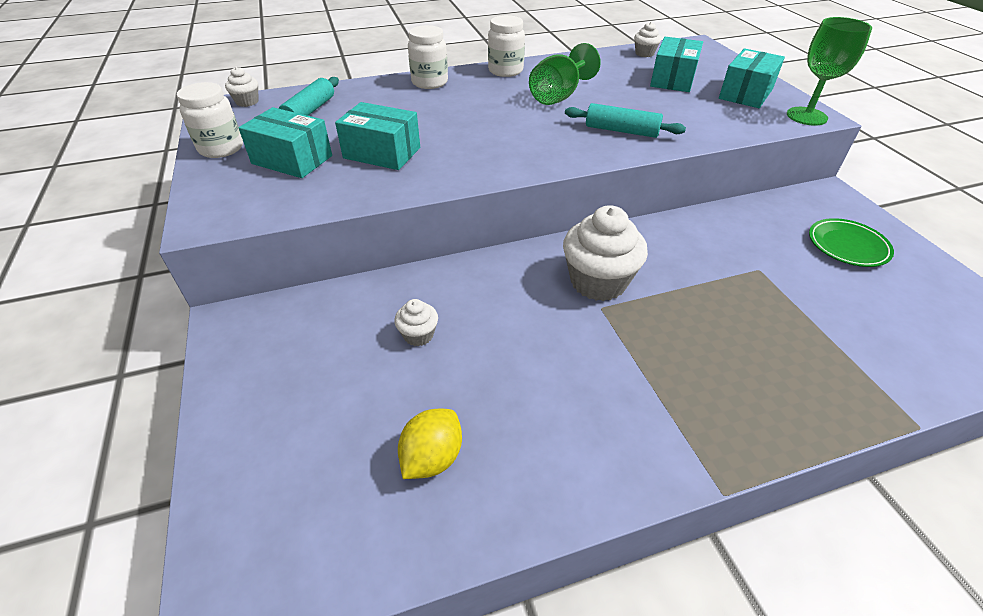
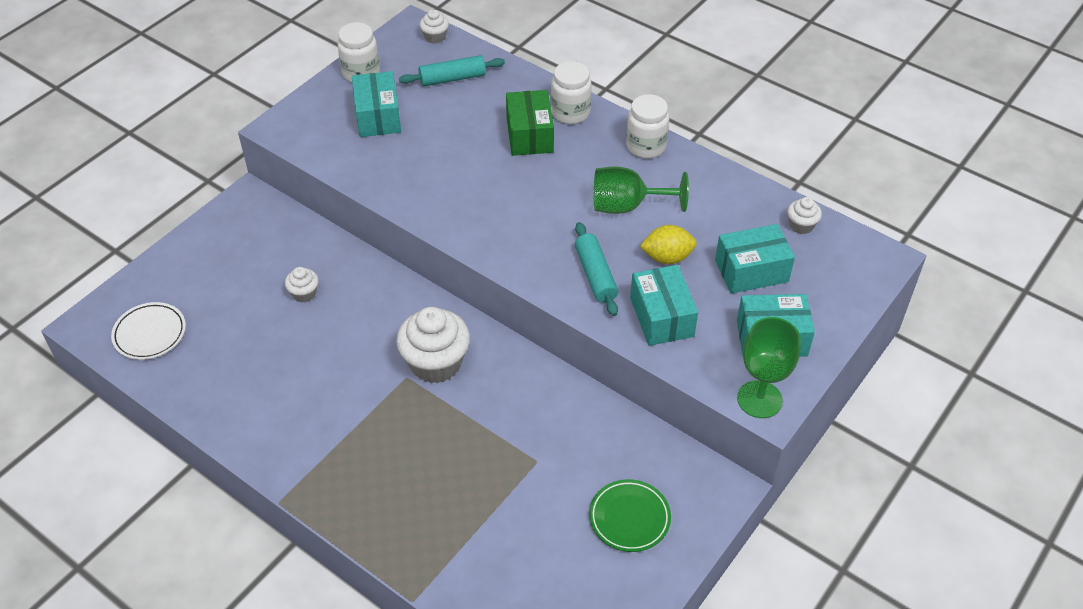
camera: 55 degrees right, 5 degrees up
turquoise box [335,102,420,170] -> turquoise box moved to [630,265,698,346]
yellow lemon [398,409,462,479] -> yellow lemon moved to [640,225,697,264]
none -> white plate [111,302,186,360]
none -> green box [506,90,554,156]

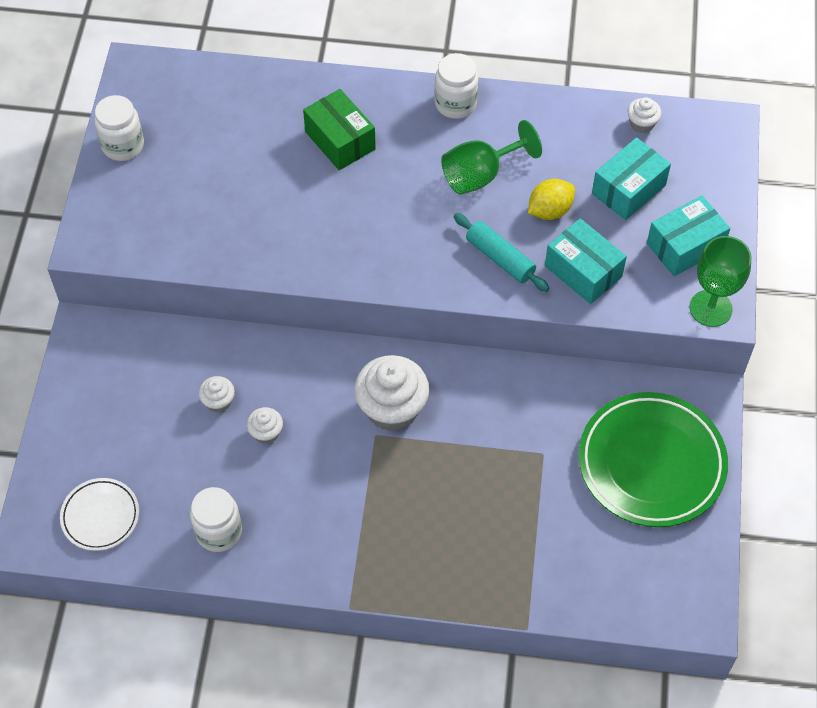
camera: 30 degrees left, 10 degrees up
turquoise box [352,71,401,137] -> none
turquoise rolling pin [399,55,505,86] -> none
white cupcake [420,9,449,44] -> white cupcake moved to [247,407,283,444]
white jar [551,61,592,124] -> white jar moved to [190,487,242,552]
green plate [589,479,671,552] -> green plate [578,392,728,527], size x1.92

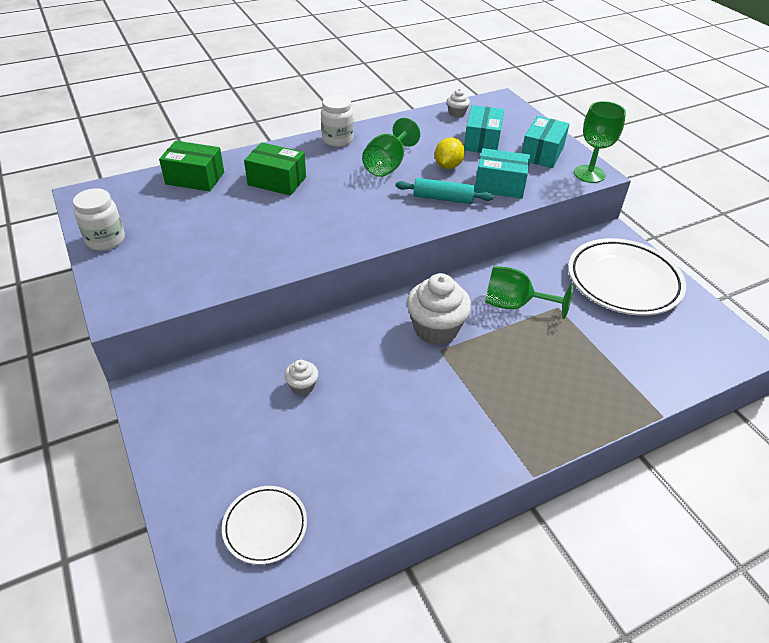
camera: 35 degrees left, 15 degrees down
white jar [190,487,242,552] -> none
white cupcake [247,407,283,444] -> none
green plate [578,392,728,527] -> white plate [568,238,686,316]
none -> green box [159,141,224,192]
none -> green goblet [485,266,573,319]

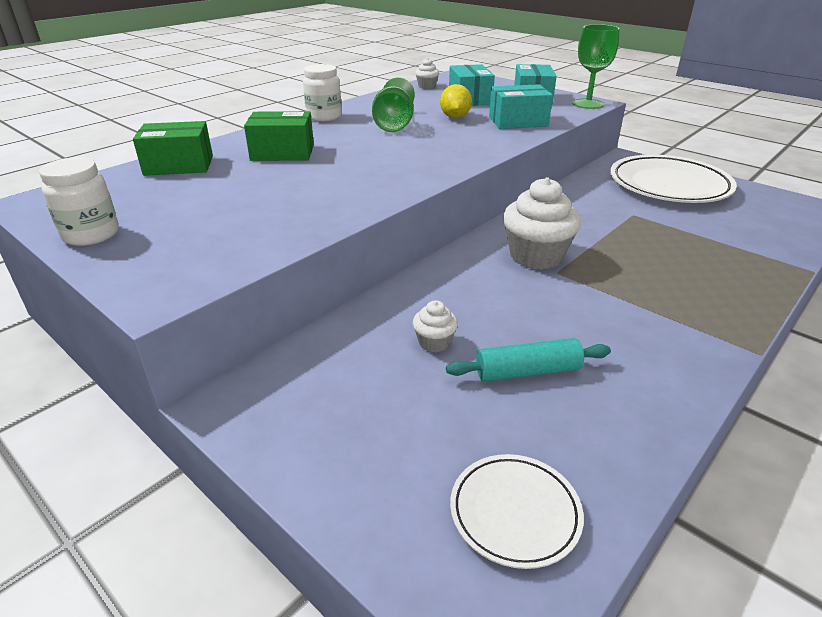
camera: 20 degrees left, 10 degrees down
turquoise rolling pin [395,178,494,204] -> turquoise rolling pin moved to [446,338,611,382]
green goblet [485,266,573,319] -> none

